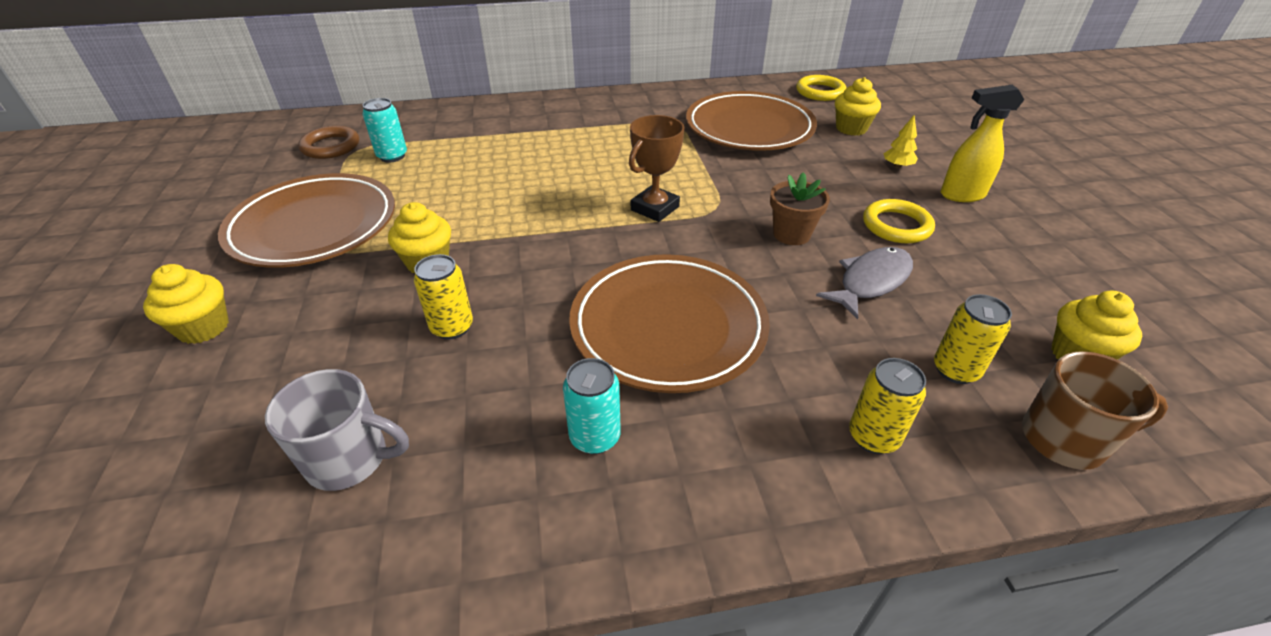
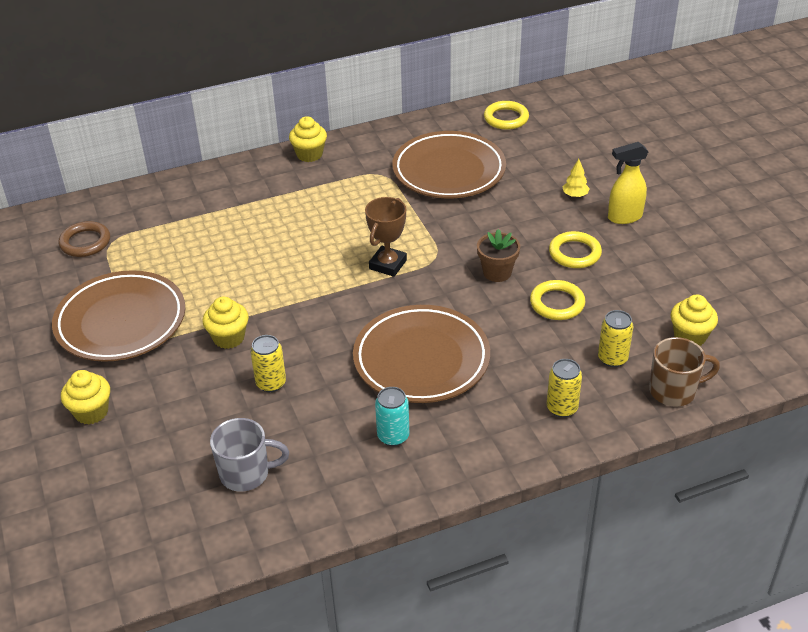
camera: 10 degrees left, 0 degrees up
turquoise can [362,98,407,163] -> none
grey fish [816,247,913,320] -> yellow ring [530,280,585,320]
yellow cupcake [835,77,881,136] -> yellow cupcake moved to [289,116,327,162]

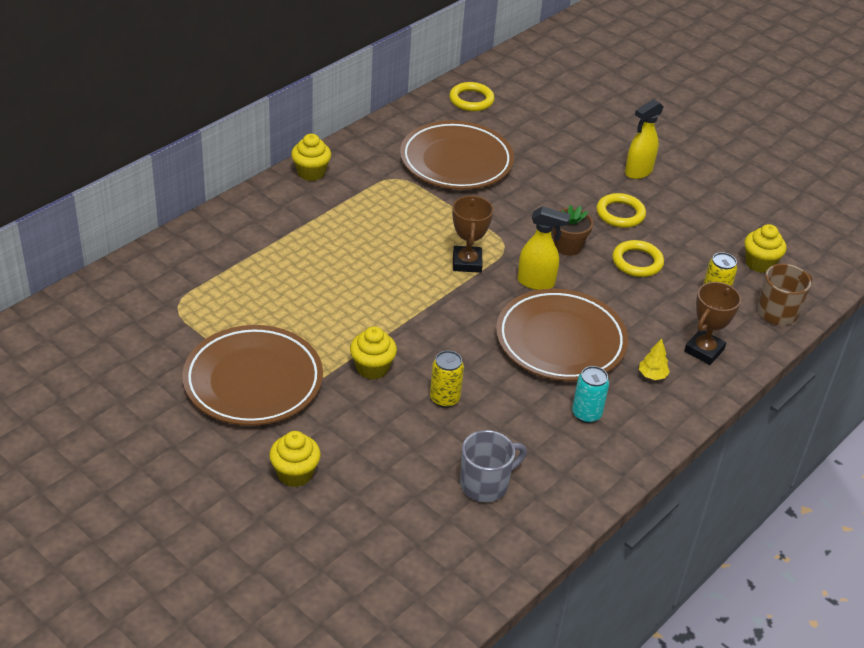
camera: 30 degrees left, 0 degrees up
brown ring [58,221,110,257] -> none
yellow can [547,359,582,418] -> brown trophy [684,282,741,365]
yellow tree [562,159,590,197] -> yellow tree moved to [639,338,670,380]
none -> yellow spray bottle [517,206,570,290]

